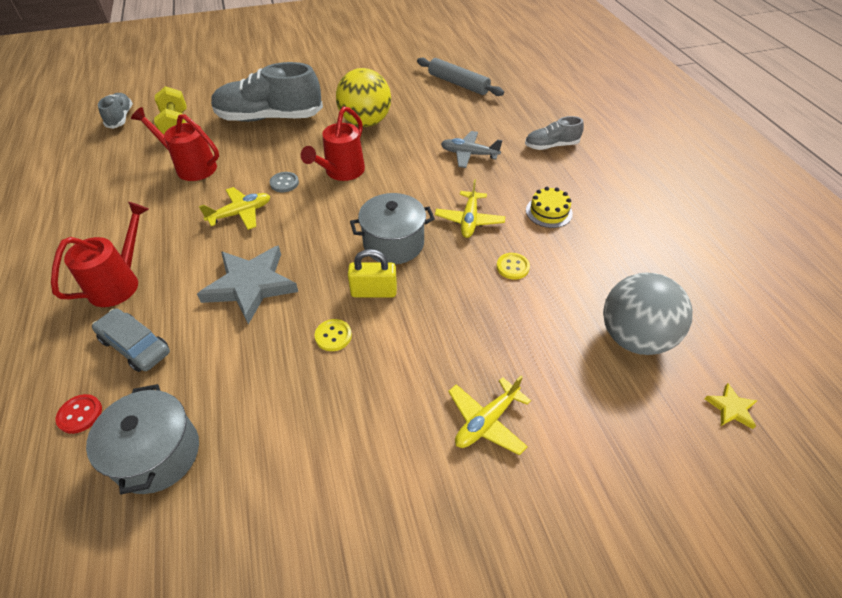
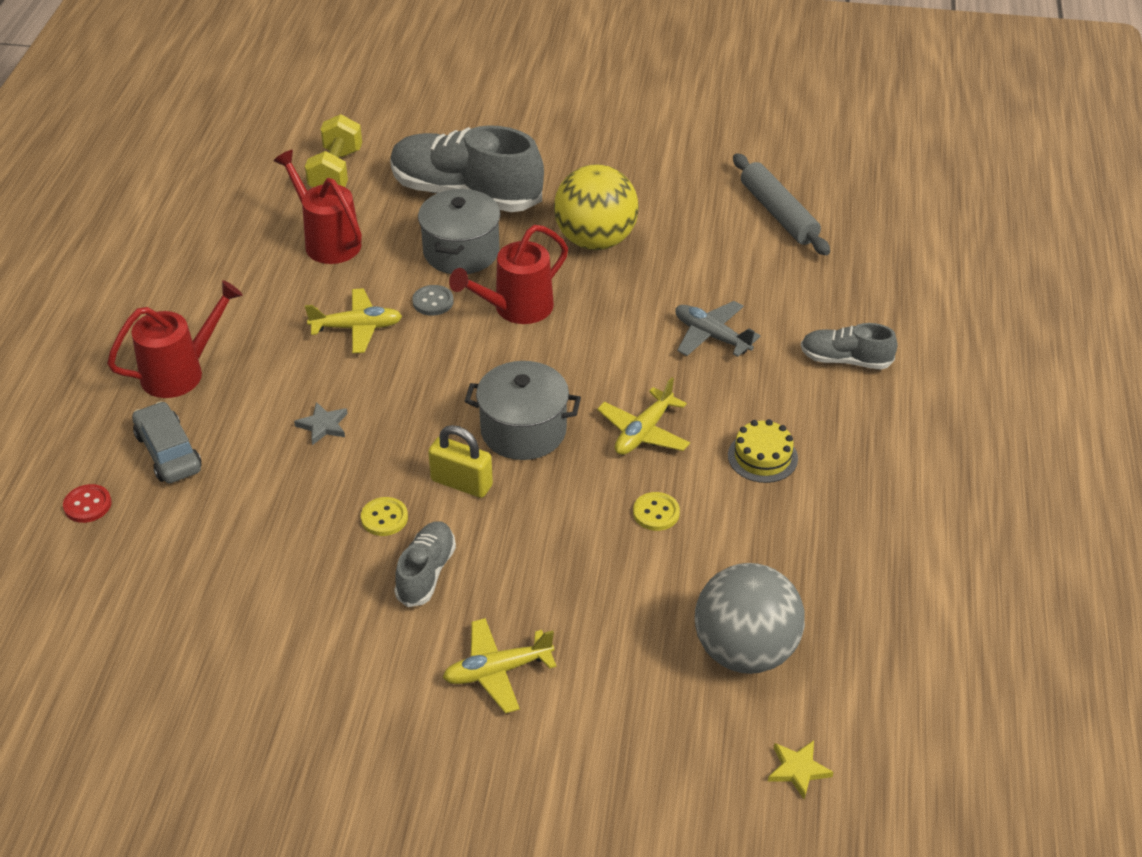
camera: 25 degrees right, 5 degrees down
grey pot [86,384,199,495] -> grey pot moved to [418,189,501,274]
grey shoe [98,93,133,129] -> grey shoe moved to [394,522,456,607]
grey star [197,245,298,324] -> grey star [294,402,348,445], size x0.44

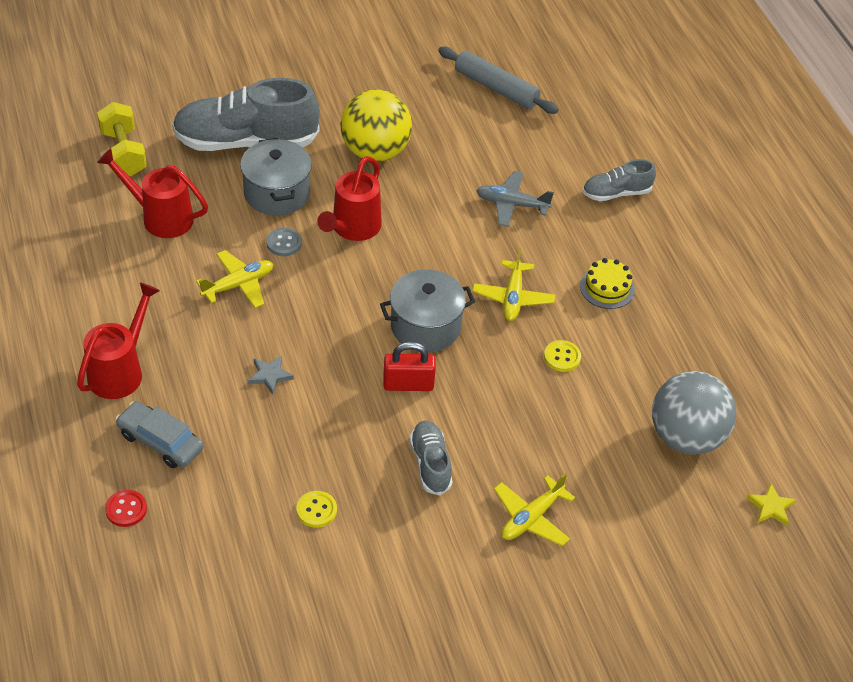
camera: 30 degrees left, 5 degrees up
yellow button [361,497,408,536] -> yellow button moved to [296,491,337,528]
yellow padlock [428,425,493,498] -> red padlock [383,342,436,391]

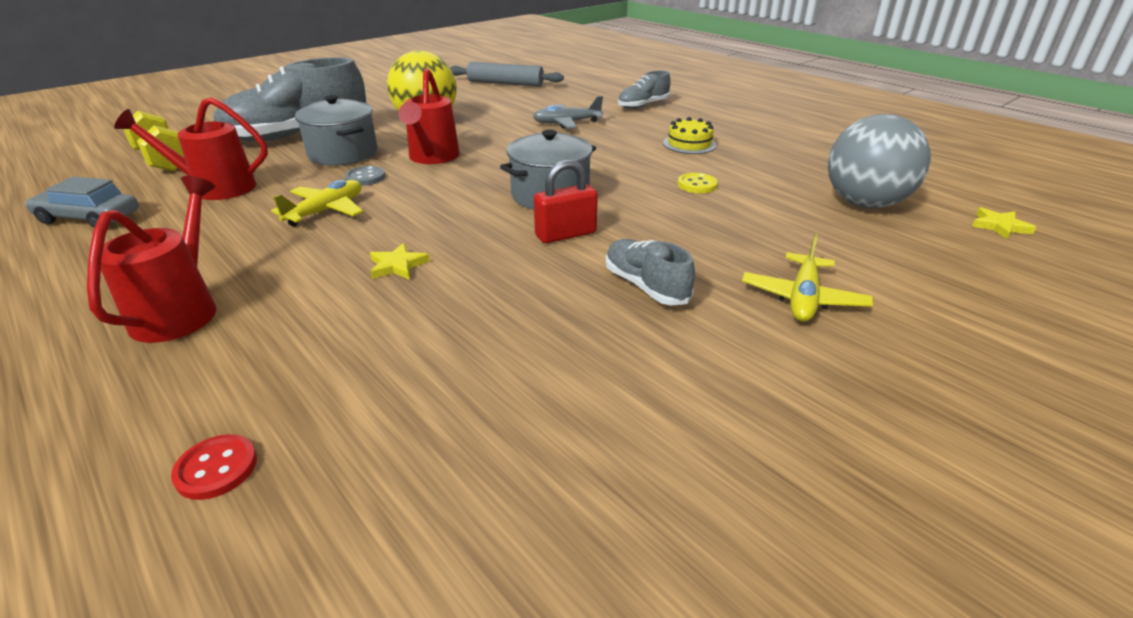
camera: 20 degrees left, 15 degrees down
grey car [115,401,203,468] -> grey car moved to [25,177,139,228]
grey star [248,356,294,395] -> yellow star [370,243,430,280]
yellow button [296,491,337,528] -> none
yellow plane [472,248,555,321] -> none

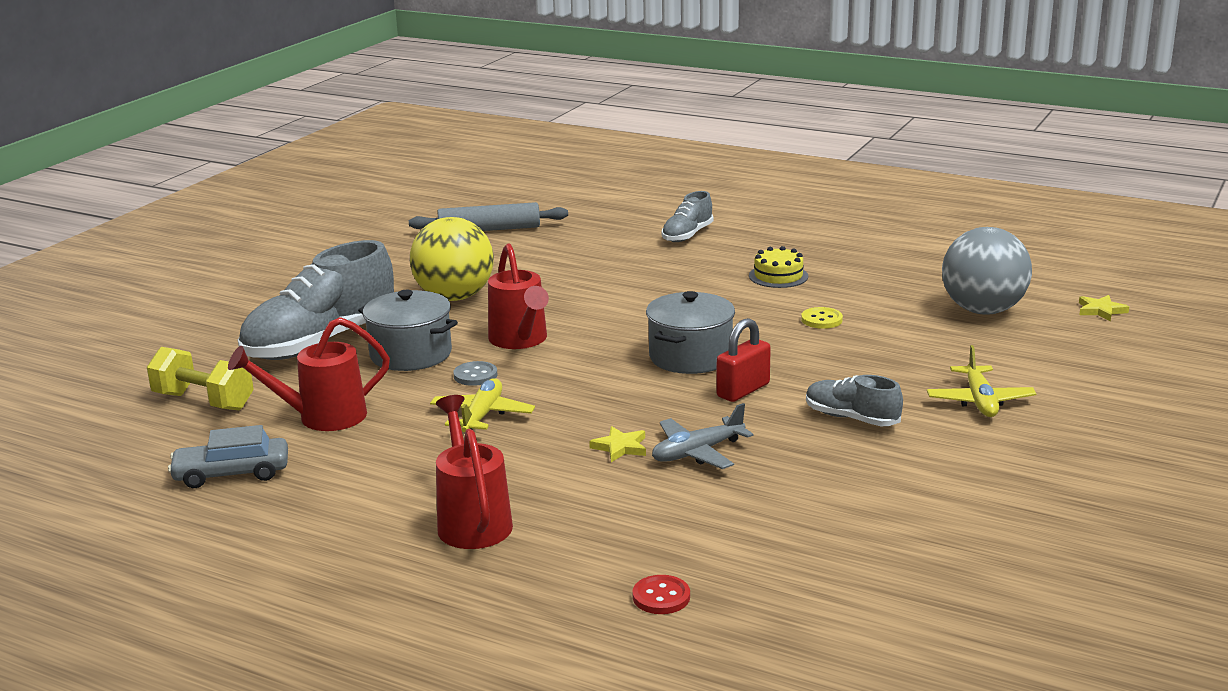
camera: 20 degrees left, 10 degrees down
grey plane [533,96,603,129] -> grey plane moved to [652,403,753,469]

